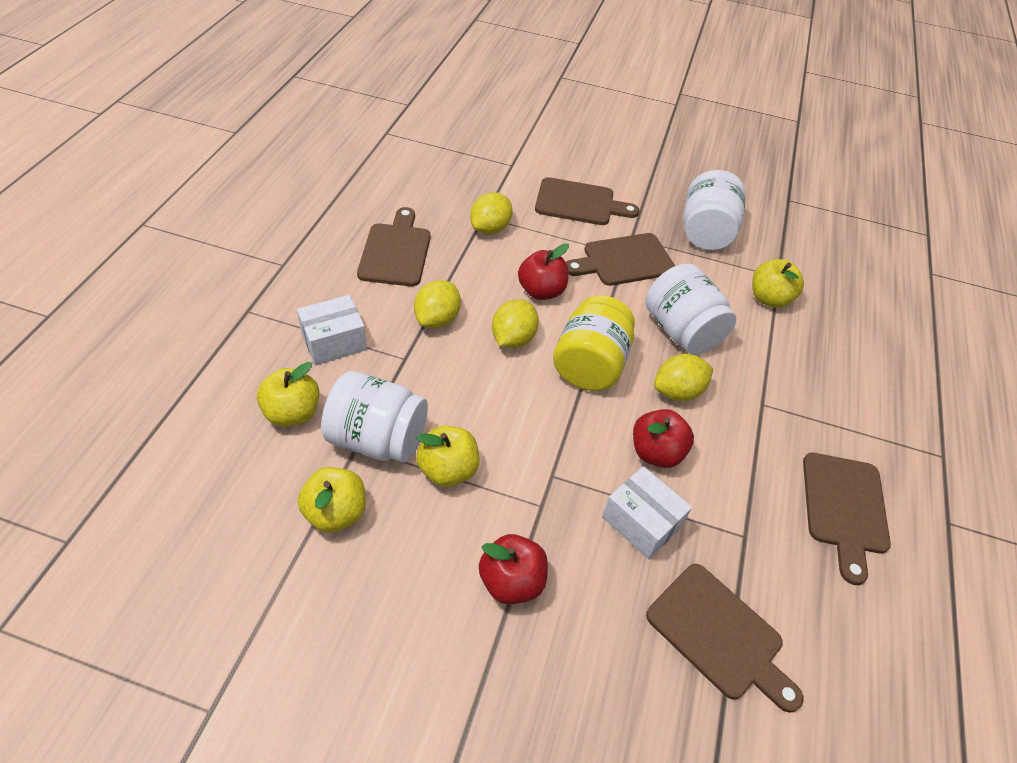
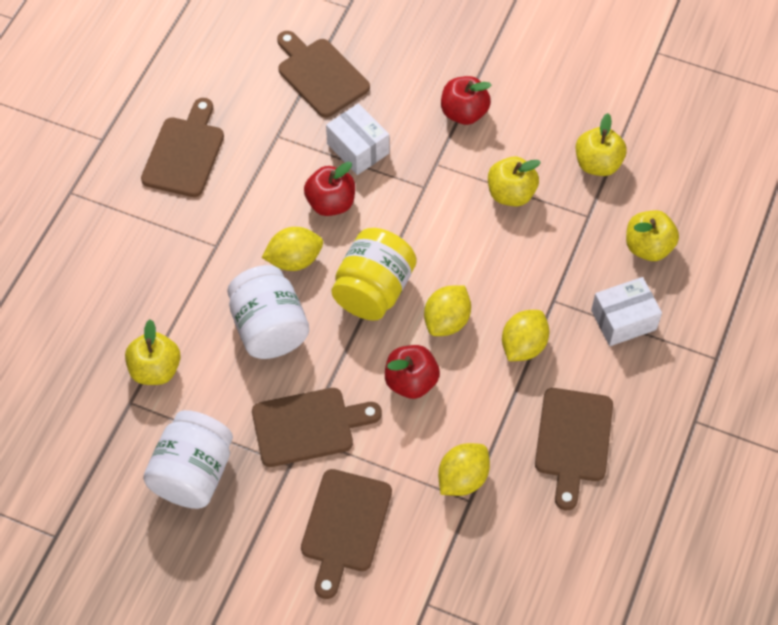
camera: 170 degrees left, 10 degrees up
white jar [321,371,428,463] -> none
brown cutting board [535,177,640,225] -> brown cutting board turned 90 degrees counterclockwise [301,469,392,599]

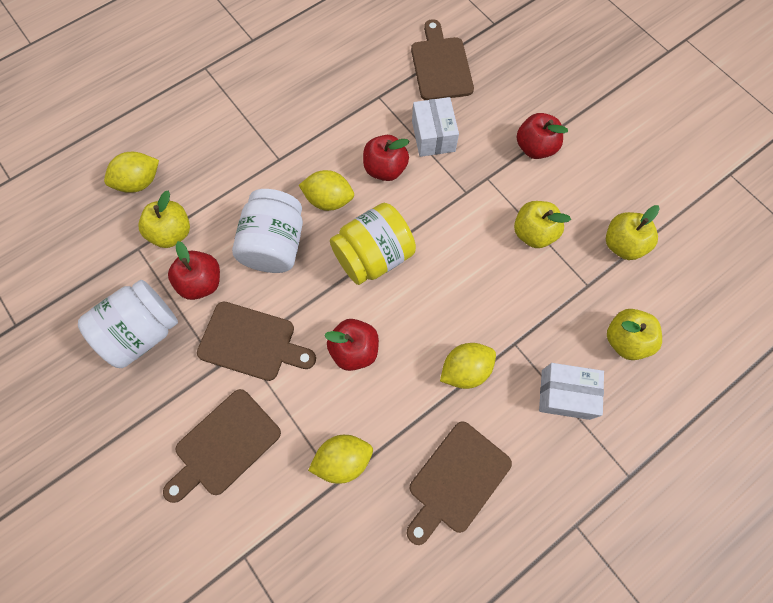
camera: 30 degrees right, 10 degrees up
brown cutting board [141,98,224,197] -> none
yellow lemon [424,285,471,336] -> yellow lemon moved to [104,152,159,193]
none -> red apple [168,241,220,300]

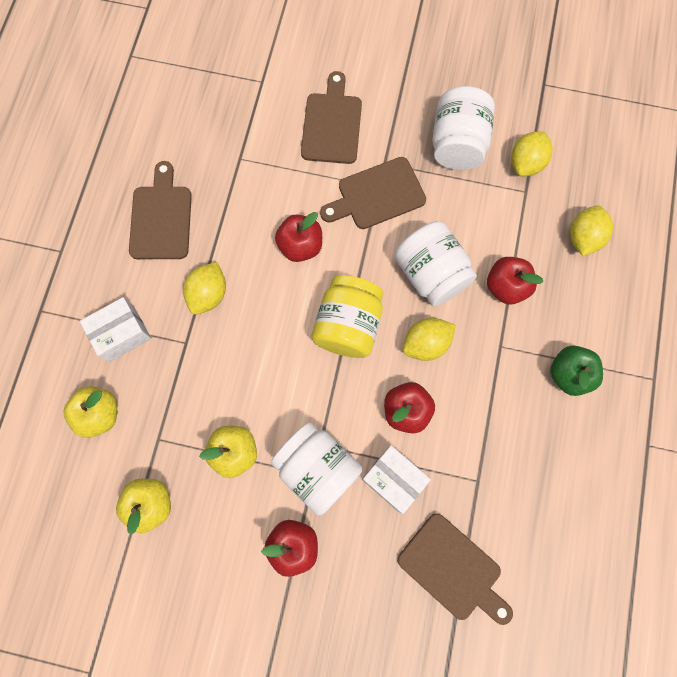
camera: 140 degrees right, 5 degrees up
yellow apple [138,191,190,248] -> none
red apple [168,241,220,300] -> red apple moved to [487,257,543,304]
yellow lemon [308,435,373,484] -> yellow lemon moved to [511,132,553,176]
none -> white jar [271,422,362,515]
none -> green apple [550,346,603,396]

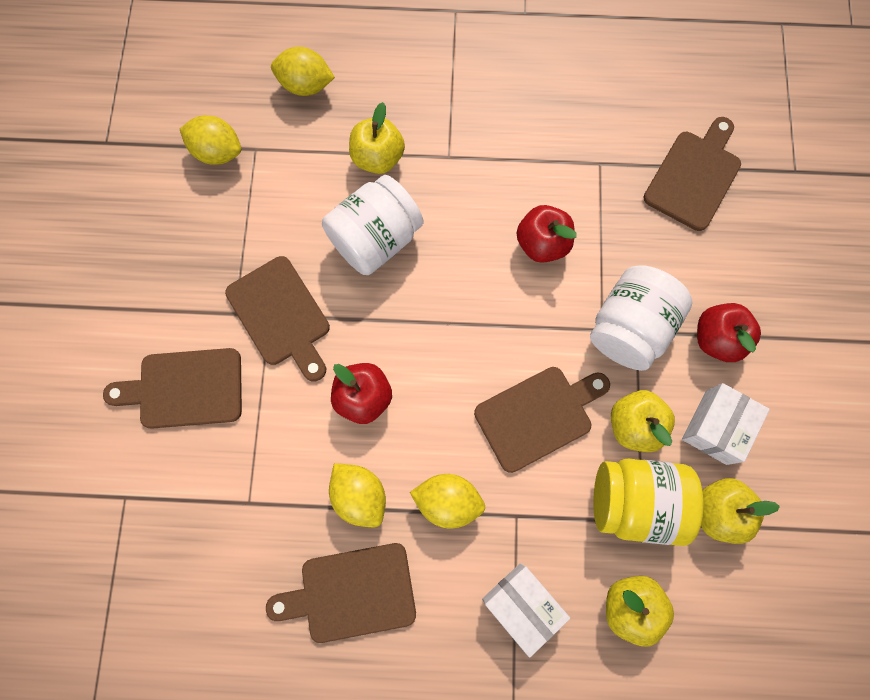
camera: 100 degrees left, 0 degrees up
yellow jar [311,275,383,358] -> yellow jar moved to [593,459,703,546]
white box [362,445,431,514] -> white box moved to [682,383,770,465]
yellow lemon [403,318,456,361] -> yellow lemon moved to [329,463,386,527]
white jar [432,86,495,170] -> none
red apple [487,257,543,304] -> yellow apple [349,102,405,174]
green apple [550,346,603,396] -> none
none -> brown cutting board [474,367,610,473]

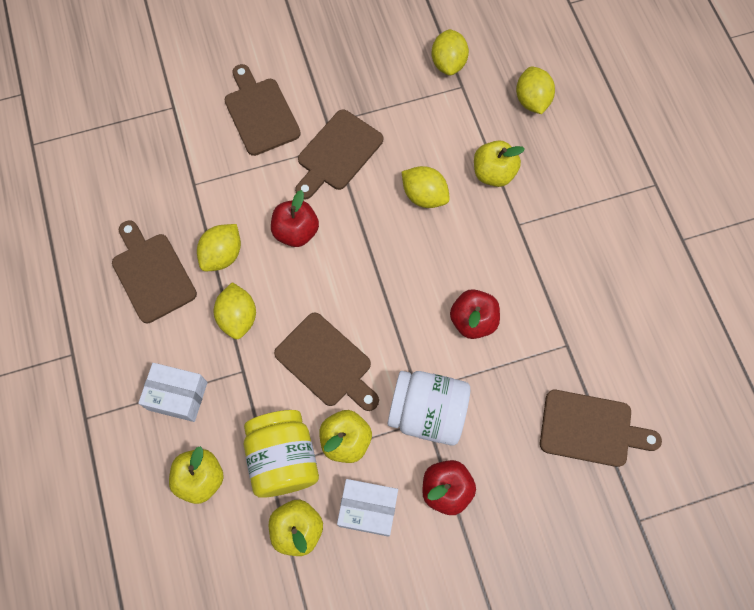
camera: 70 degrees right, 5 degrees down
white jar [322,175,424,275] -> yellow lemon [402,166,450,208]
white box [482,563,570,658] -> white box turned 75 degrees clockwise [138,363,208,422]

